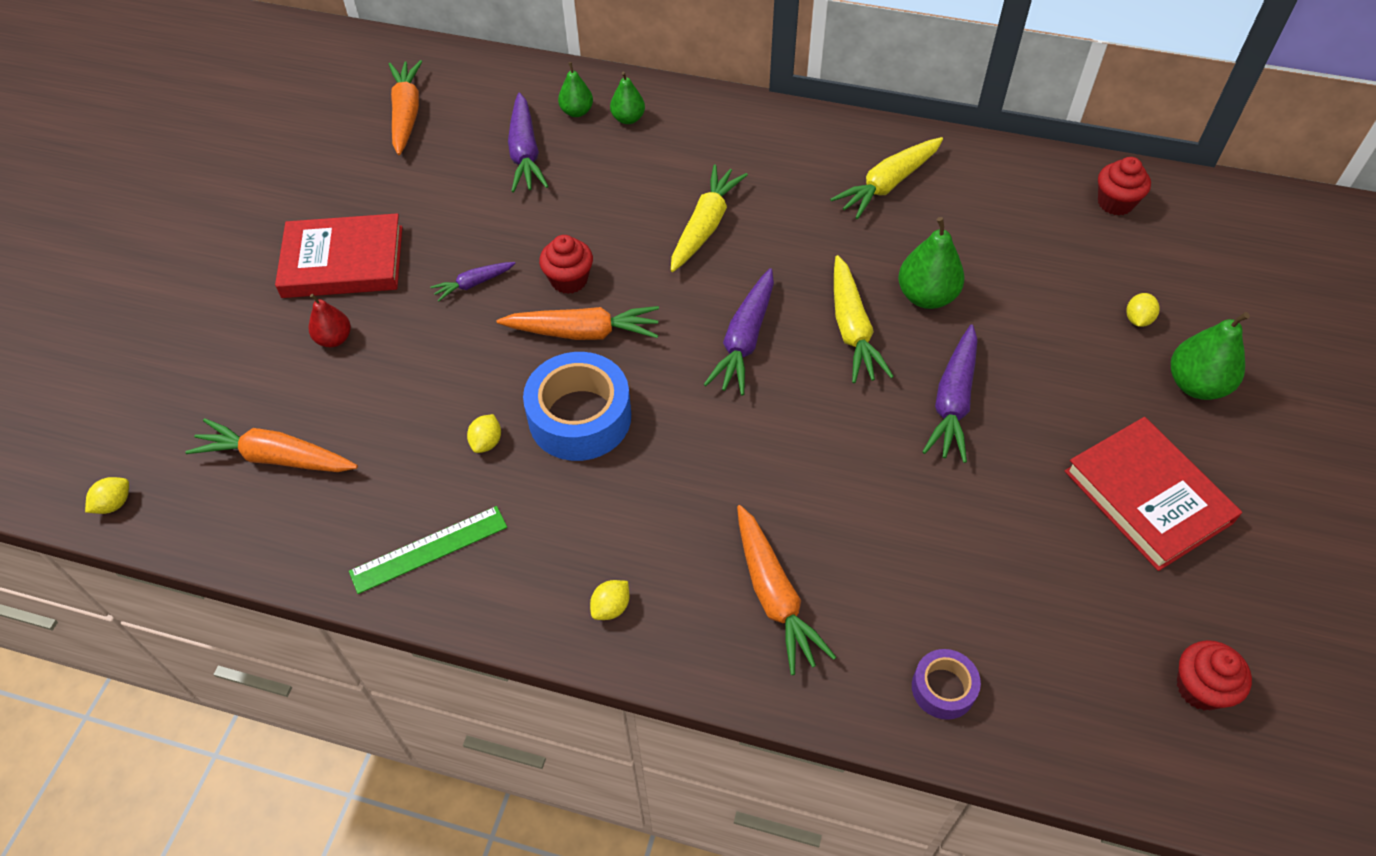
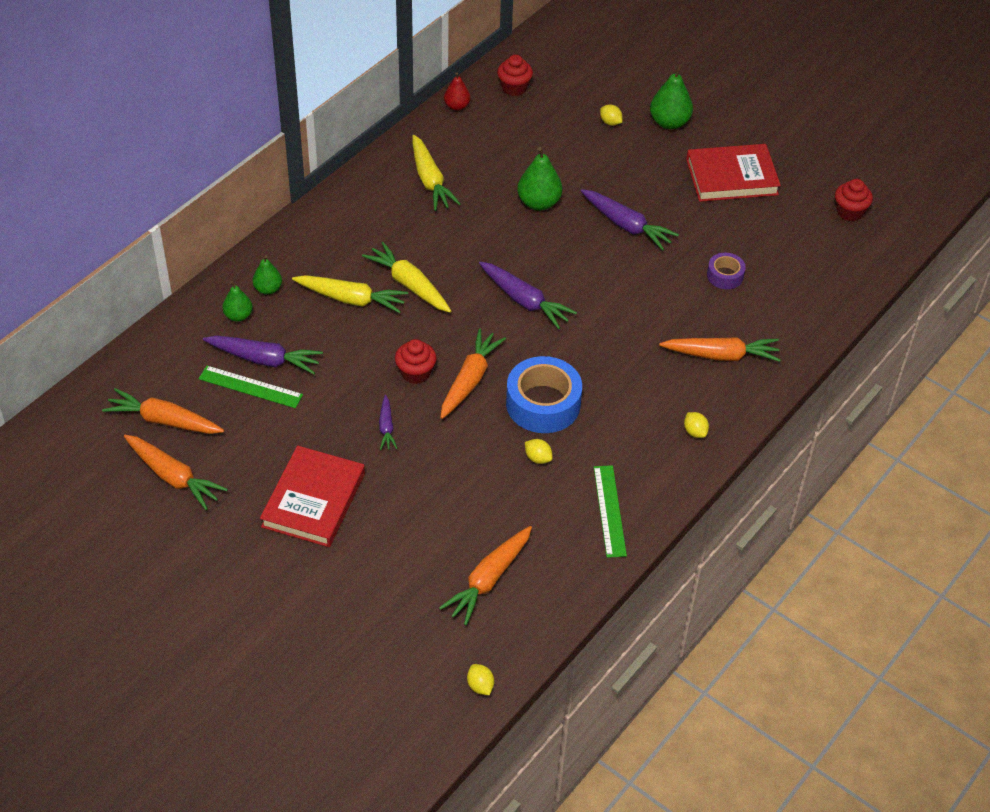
camera: 70 degrees left, 5 degrees down
red pear [309,294,351,347] -> red pear moved to [444,72,471,111]
yellow carrot [834,255,894,383] -> yellow carrot moved to [292,275,408,313]
purple tape [912,649,981,720] -> purple tape moved to [707,253,746,289]
none -> orange carrot [124,435,228,510]
none -> green ruler [199,366,303,408]

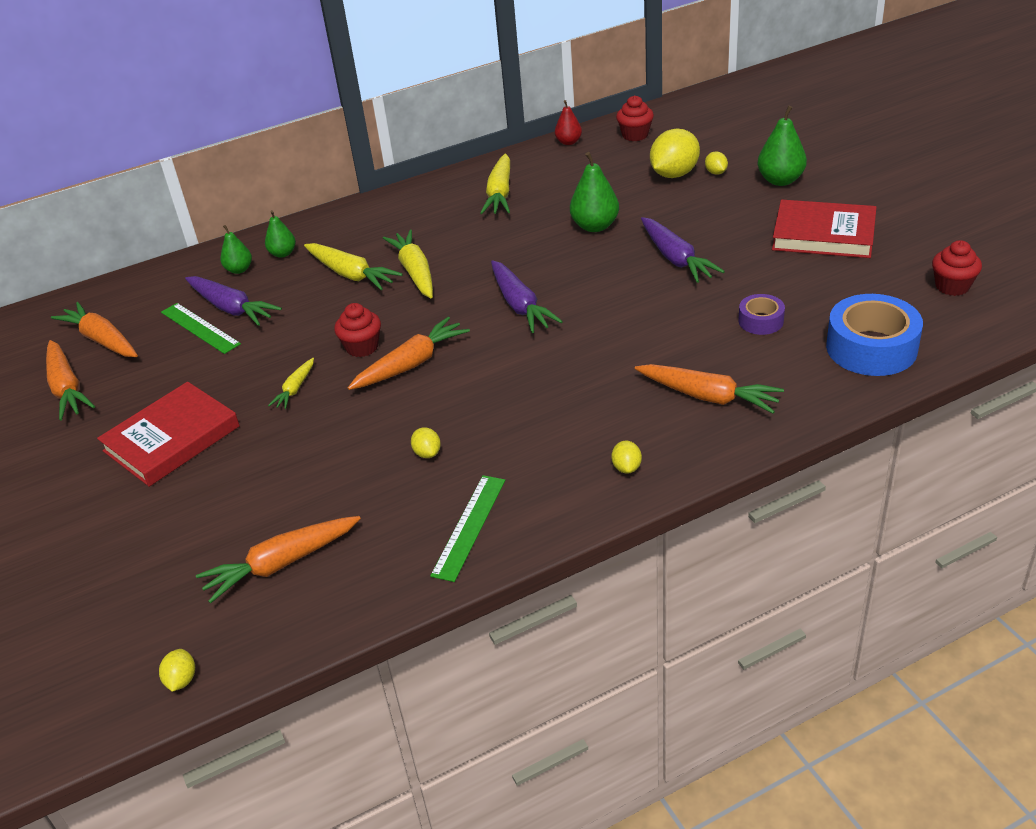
camera: 30 degrees right, 10 degrees down
purple carrot [379,395,398,450] -> yellow carrot [268,358,314,409]
blue tape [506,356,582,433] -> blue tape moved to [826,294,923,376]
none -> yellow lemon [650,129,700,178]

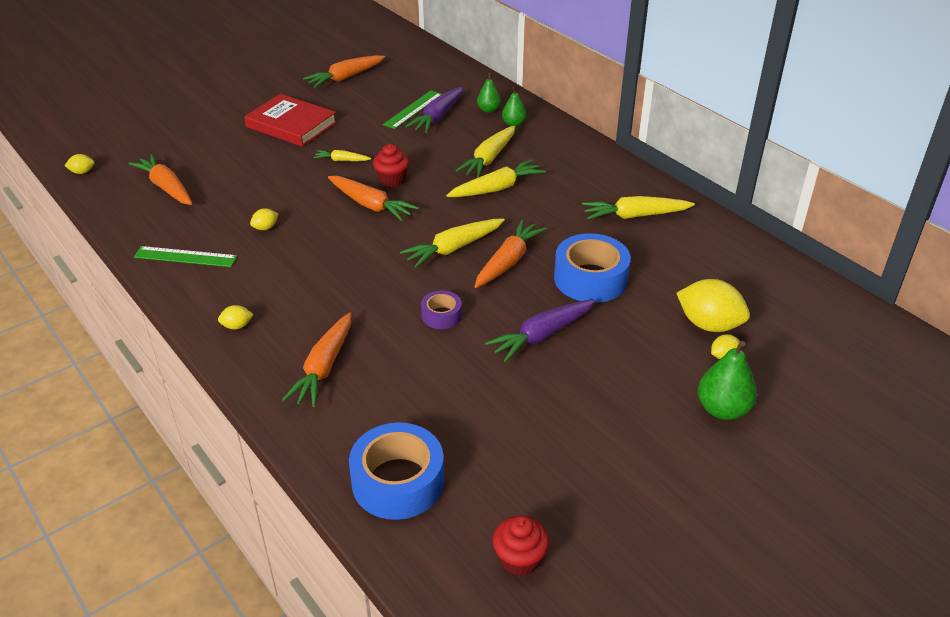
camera: 75 degrees right, 0 degrees up
orange carrot [51,302,138,357] -> orange carrot moved to [474,220,547,288]
purple carrot [491,260,563,333] -> yellow carrot [400,218,505,268]
red pear [555,100,582,145] -> none
green pear [570,152,619,232] -> blue tape [554,233,631,303]
red cupcake [616,95,654,141] -> none
purple tape [739,294,785,335] -> purple tape moved to [421,290,462,329]
red book [772,200,877,258] -> none

